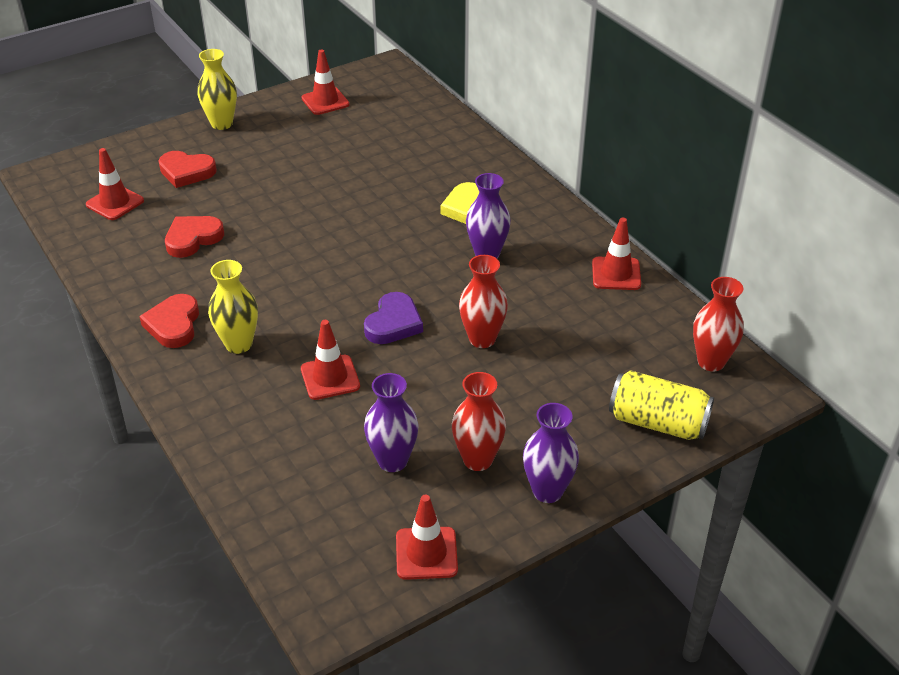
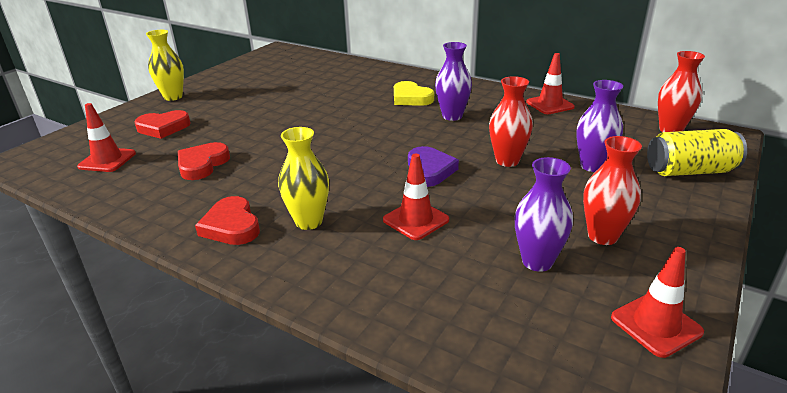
camera: 25 degrees left, 10 degrees down
red traffic cone [302,50,350,115] -> none
purple vase [523,403,579,503] -> purple vase moved to [576,80,623,172]

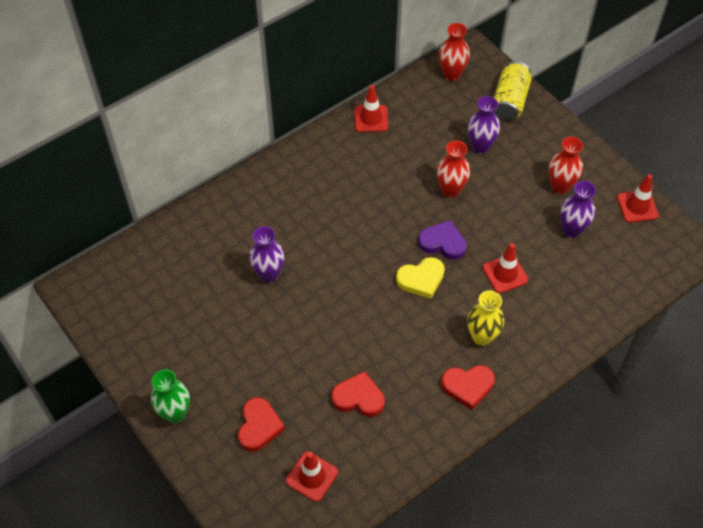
camera: 70 degrees left, 25 degrees up
yellow vase [146,30,184,101] -> green vase [151,369,190,423]
red heart [178,142,230,180] -> red heart turned 150 degrees clockwise [332,371,385,417]
yellow heart [394,81,434,106] -> yellow heart moved to [396,257,445,299]
purple vase [435,42,472,121] -> purple vase moved to [249,226,285,283]

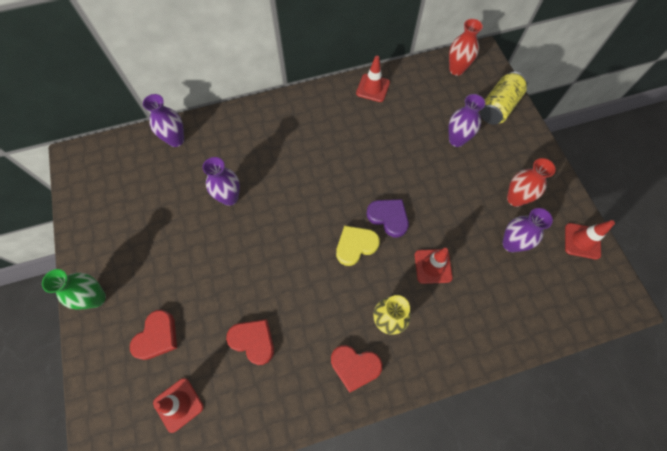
camera: 20 degrees right, 10 degrees up
yellow heart [396,257,445,299] -> yellow heart turned 150 degrees clockwise [336,225,380,266]
red vase [437,141,470,198] -> none
none -> purple vase [143,94,184,147]

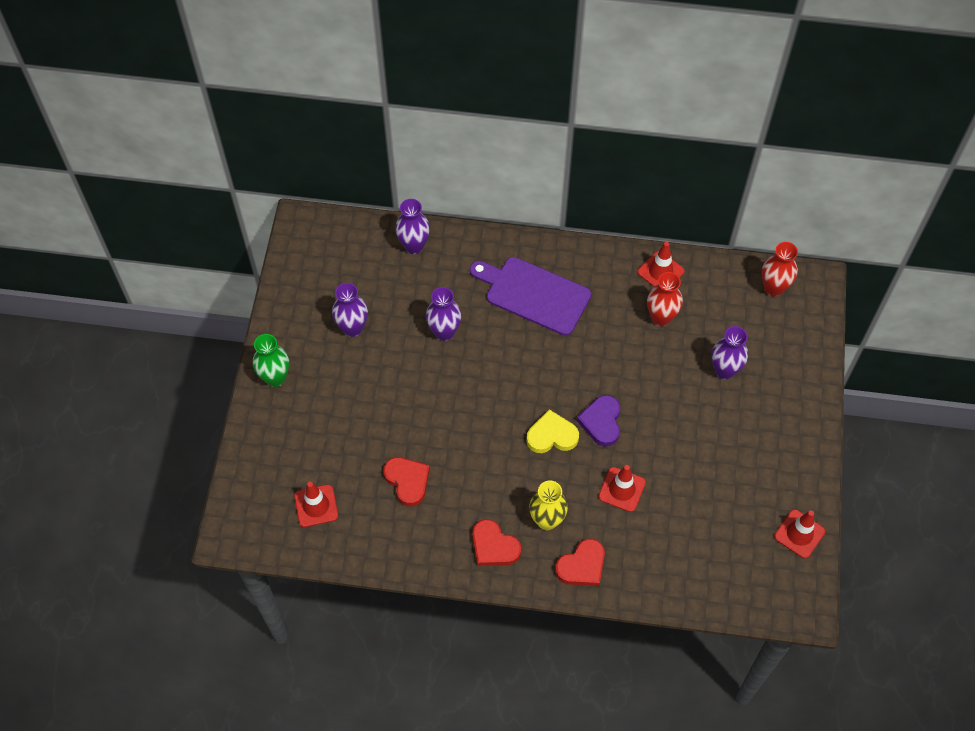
camera: 25 degrees right, 5 degrees down
red heart [130,310,177,360] -> red heart moved to [555,539,605,586]
purple heart [367,199,409,238] -> purple heart turned 150 degrees counterclockwise [577,395,620,446]
yellow can [480,72,528,125] -> none
purple vase [502,208,553,252] -> purple vase moved to [332,283,368,337]
red vase [507,158,556,207] -> red vase moved to [647,272,683,326]
none -> purple cutting board [470,257,591,336]

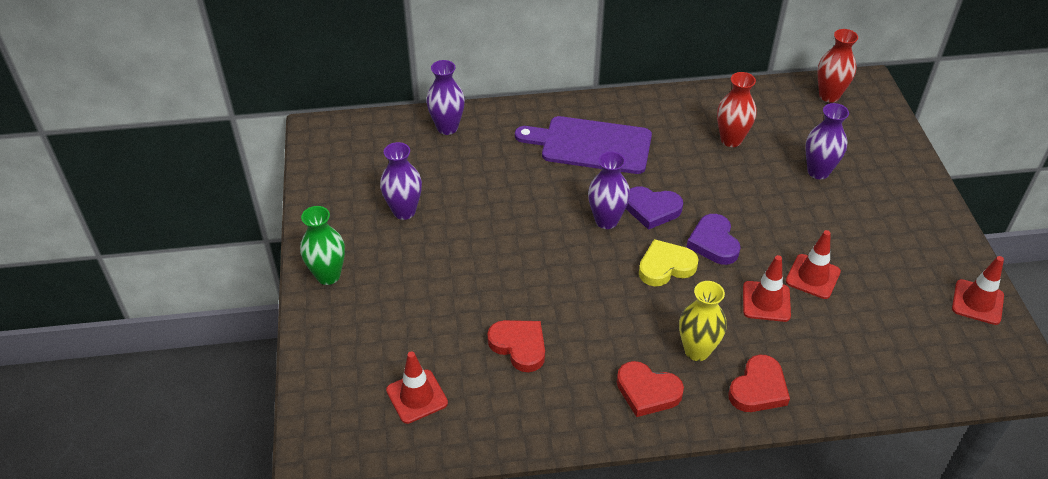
camera: 15 degrees left, 15 degrees down
purple vase [426,287,462,341] -> purple vase moved to [588,151,630,229]
red traffic cone [637,242,684,287] -> red traffic cone moved to [786,230,841,299]
none -> purple heart [626,187,683,230]

